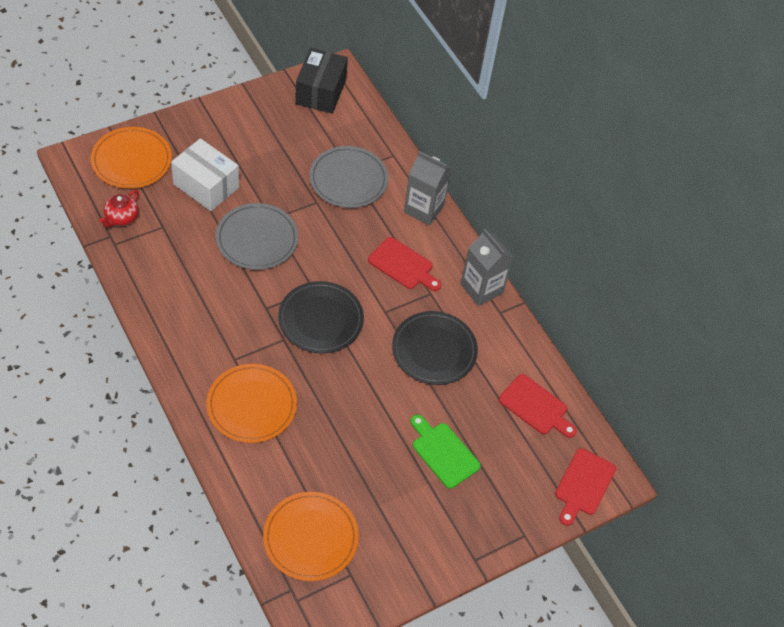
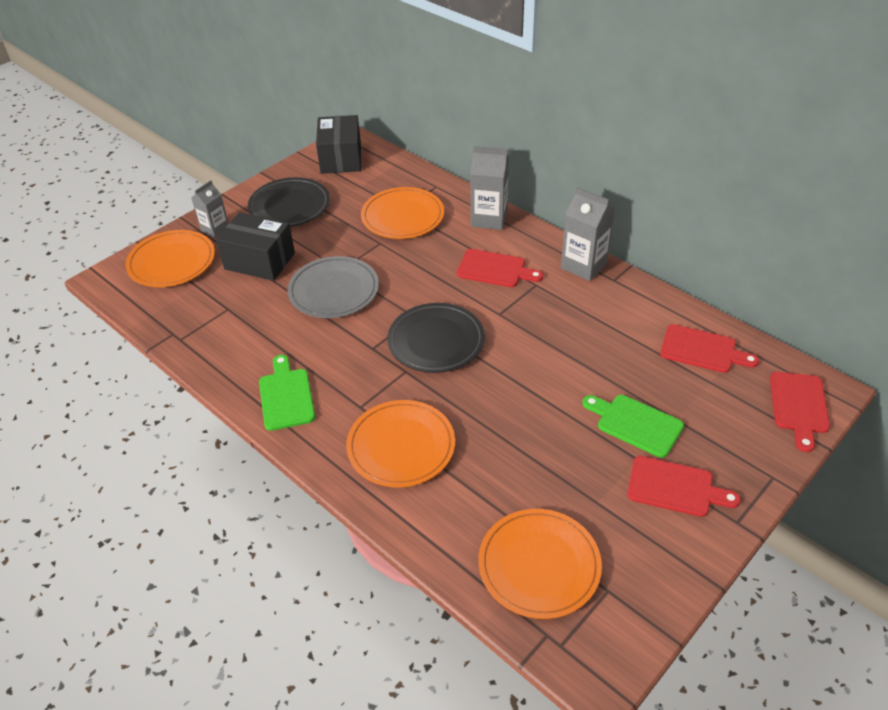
camera: 10 degrees left, 10 degrees down
red teapot [99,190,139,227] -> none
white box [171,138,239,211] -> black box [216,212,295,281]
grey plate [309,146,388,208] -> orange plate [361,187,444,239]
black plate [392,311,478,385] -> black plate moved to [248,177,330,227]
none -> grey carton [191,180,229,238]
none -> green cutting board [259,355,315,431]
none -> red cutting board [627,456,741,517]

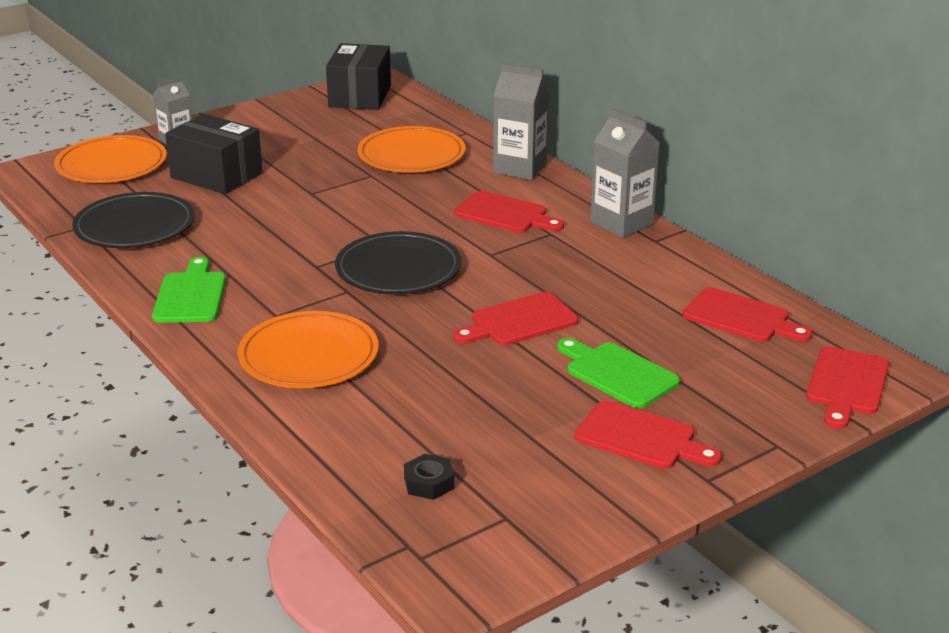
camera: 10 degrees right, 15 degrees down
black plate [248,177,330,227] -> black plate moved to [72,192,195,248]
grey plate [287,256,379,318] -> none
orange plate [478,509,602,619] -> black nut [404,454,454,500]
none -> red cutting board [453,292,578,345]

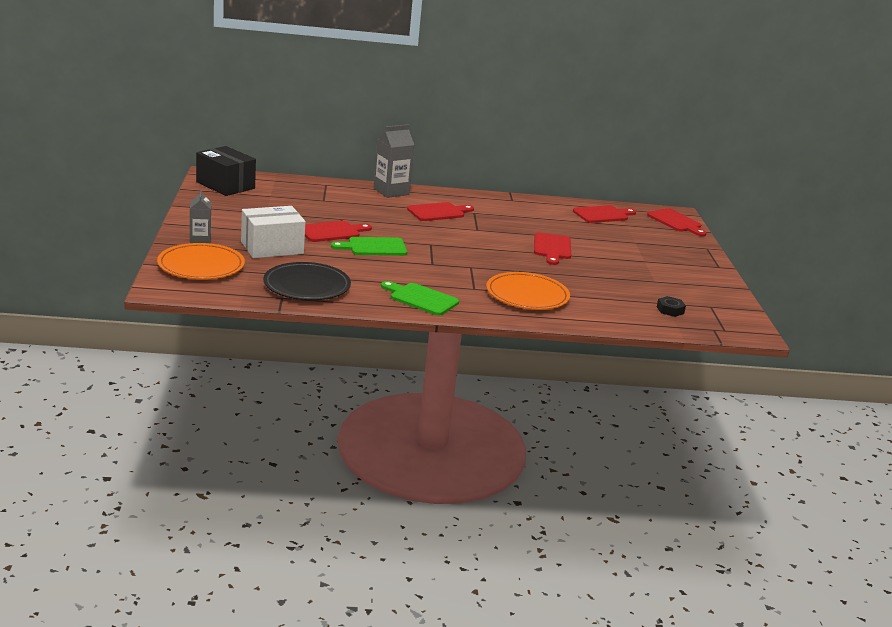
camera: 60 degrees left, 5 degrees down
black box [165,114,263,194] -> white box [241,206,306,258]
black plate [335,231,461,294] -> none
orange plate [357,126,466,172] -> none
green cutting board [557,338,680,409] -> green cutting board moved to [331,237,407,256]
red cutting board [574,400,722,469] -> red cutting board moved to [305,221,372,242]
grey carton [590,108,660,238] -> none

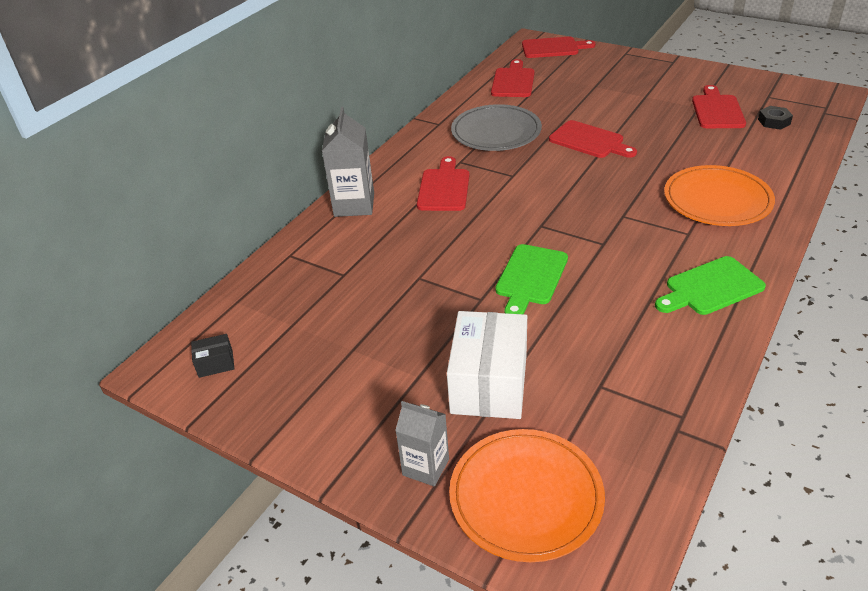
camera: 50 degrees left, 15 degrees up
black box [196,146,256,196] -> black box [191,334,234,378], size x0.44
black plate [263,262,351,300] -> none
red cutting board [305,221,372,242] -> red cutting board moved to [692,85,746,128]
none -> grey plate [451,104,542,151]

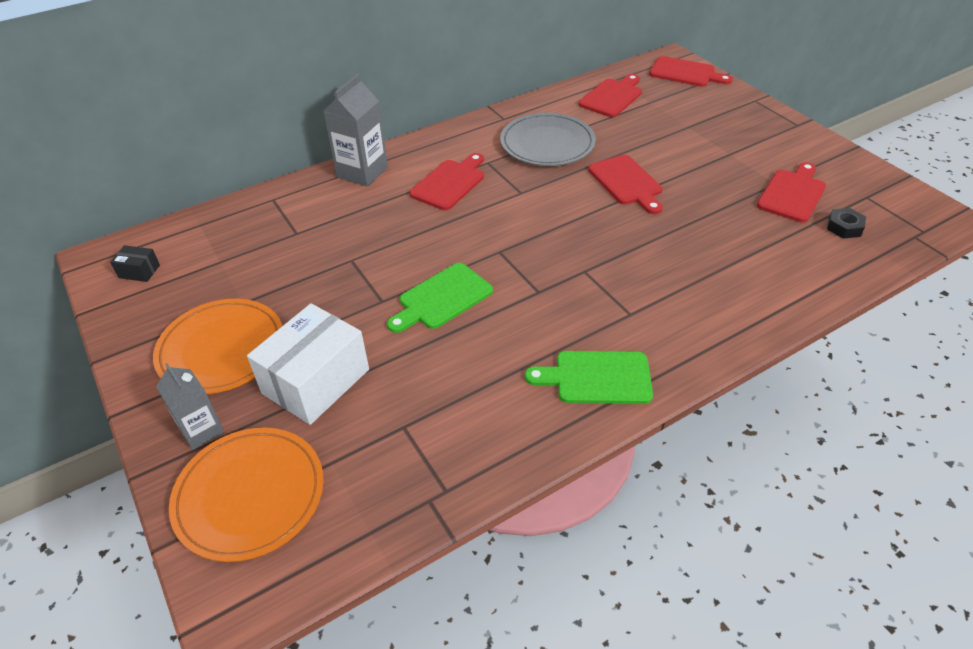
camera: 25 degrees right, 5 degrees up
orange plate [664,165,775,226] -> orange plate moved to [153,299,282,394]

